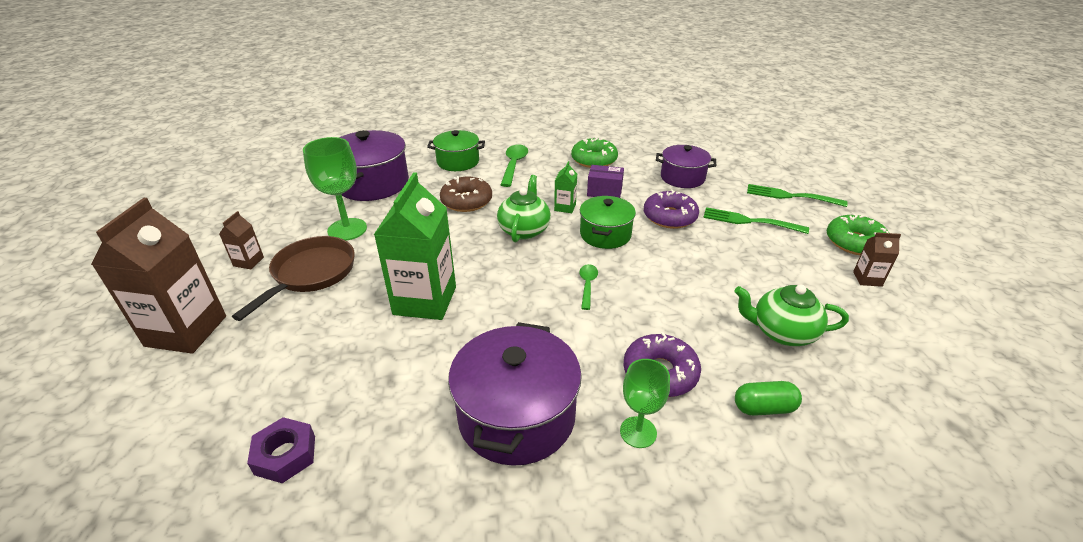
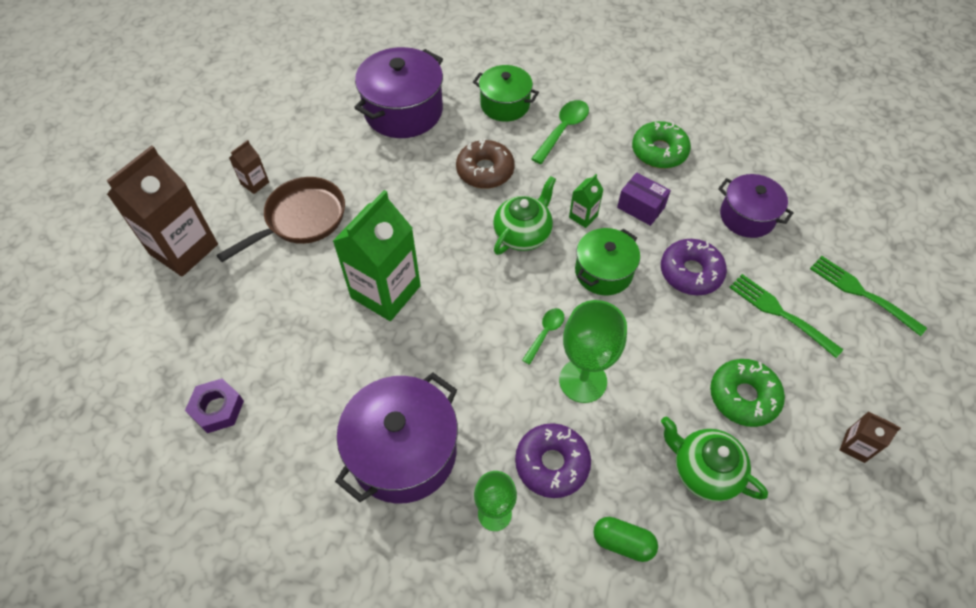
camera: 25 degrees right, 20 degrees up
green goblet [303,137,367,241] -> green goblet moved to [559,300,627,403]
green donut [827,213,889,255] -> green donut moved to [710,359,785,427]

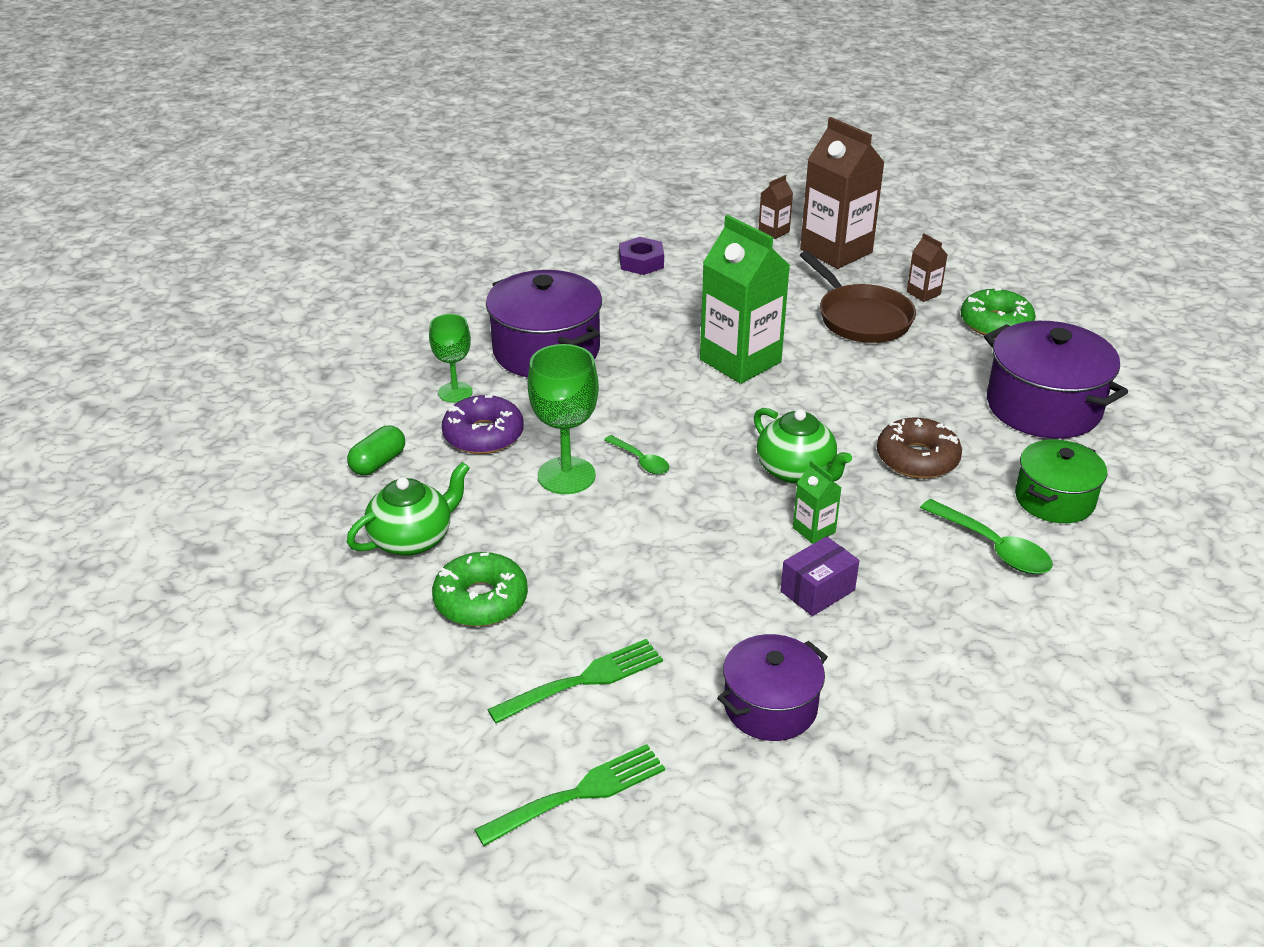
camera: 105 degrees right, 20 degrees down
green pot [575,228,640,295] -> none
green donut [632,121,691,168] -> green donut moved to [961,288,1036,338]
purple donut [661,239,727,295] -> none
brown carton [840,411,901,463] -> brown carton moved to [758,175,793,239]

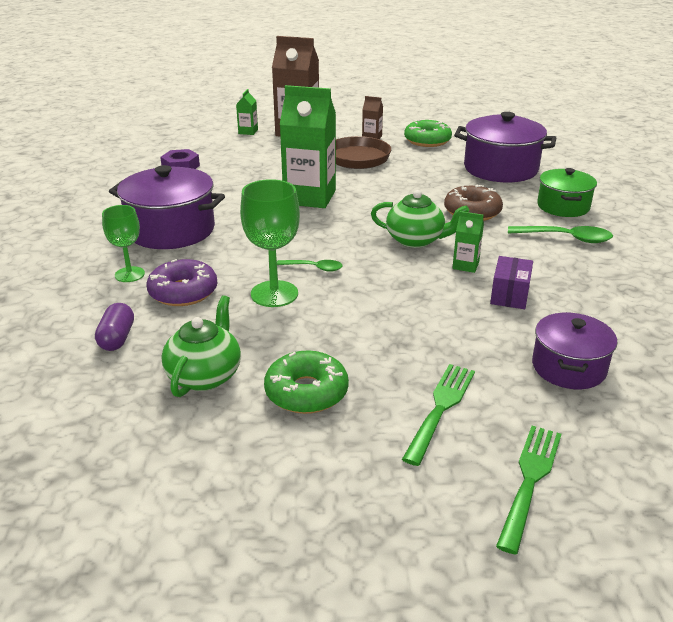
camera: 35 degrees left, 5 degrees down
green capsule [347,425,405,475] -> purple capsule [95,303,134,351]
brown carton [758,175,793,239] -> green carton [236,89,258,135]

